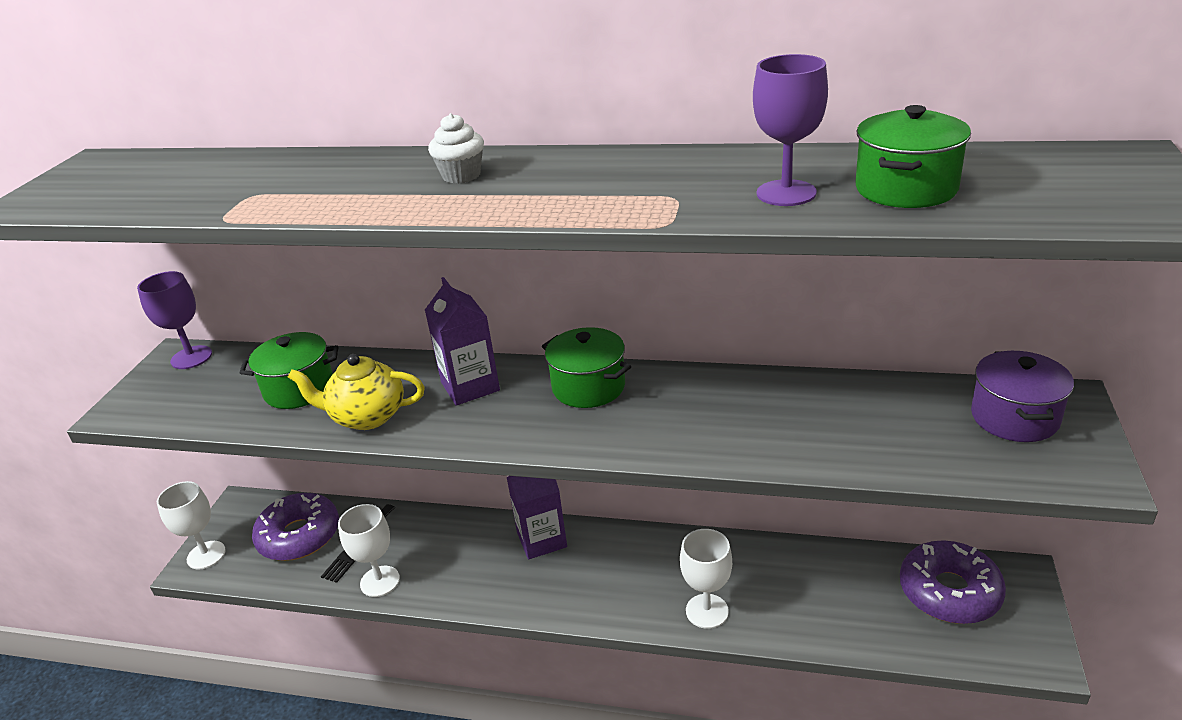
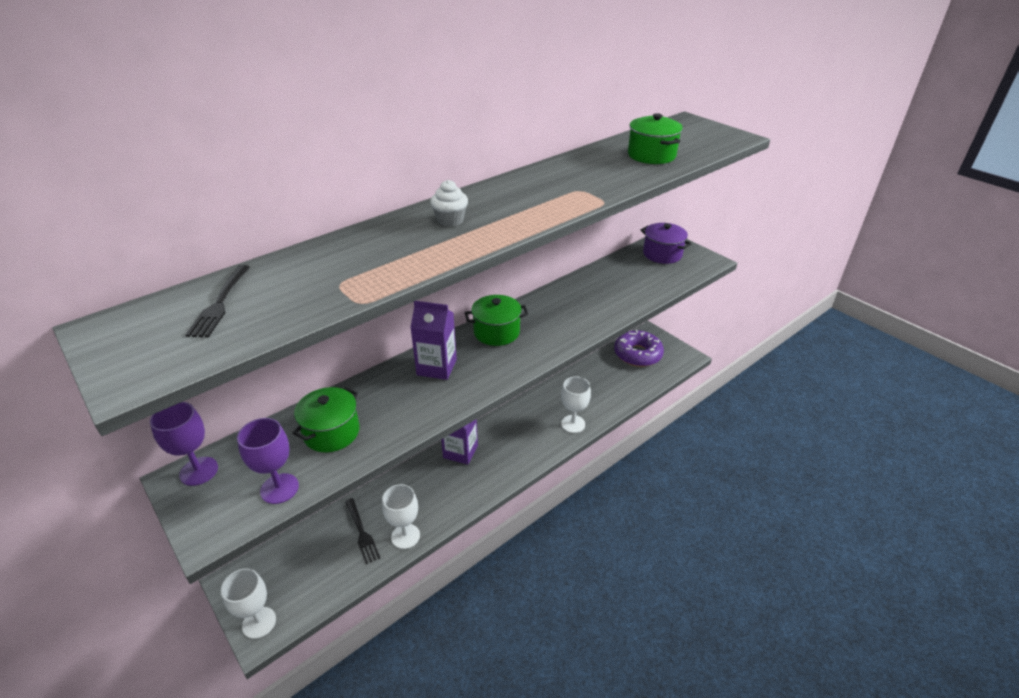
camera: 55 degrees left, 5 degrees up
purple donut [252,493,339,561] -> none
yellow teapot [288,354,425,430] -> none
purple goblet [753,54,828,206] -> purple goblet moved to [237,418,299,504]
none -> black fork [186,265,250,337]

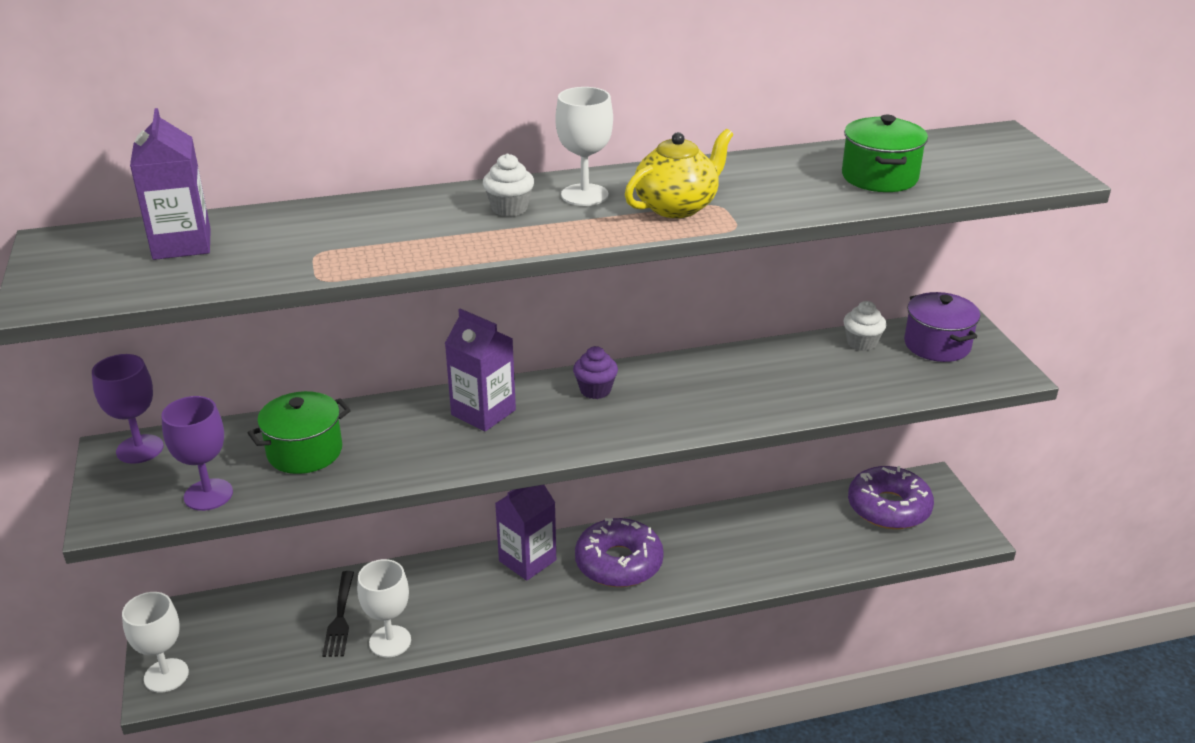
camera: 25 degrees right, 5 degrees down
black fork [186,265,250,337] -> purple carton [130,108,211,260]
green pot [465,295,528,346] -> purple cupcake [573,346,618,399]
white goblet [561,376,591,433] -> white goblet moved to [555,87,613,206]
none -> purple donut [575,518,664,587]
none -> yellow teapot [625,129,733,218]
none -> white cupcake [843,301,886,351]

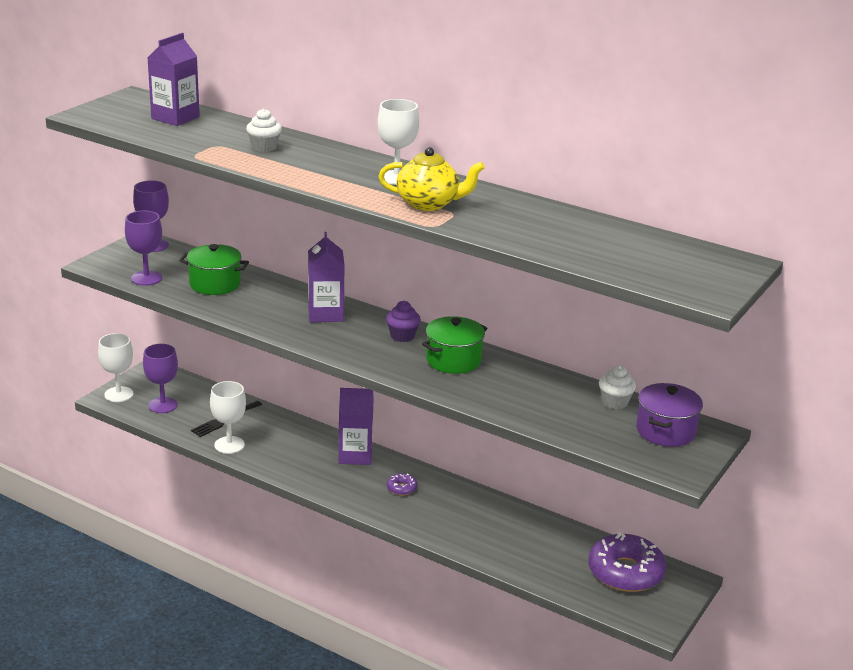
camera: 45 degrees right, 5 degrees down
white cupcake [483,153,534,217] -> white cupcake moved to [246,108,282,152]
purple donut [575,518,664,587] -> purple donut [387,473,417,495], size x0.43
green pot [842,115,928,192] -> green pot moved to [422,316,487,374]
none -> purple goblet [143,344,178,413]

